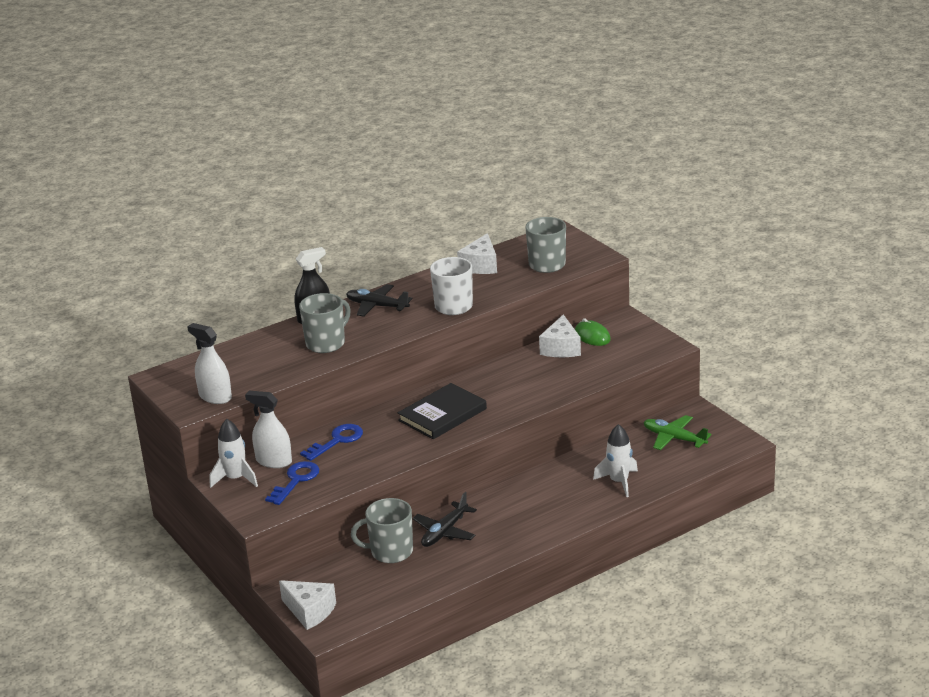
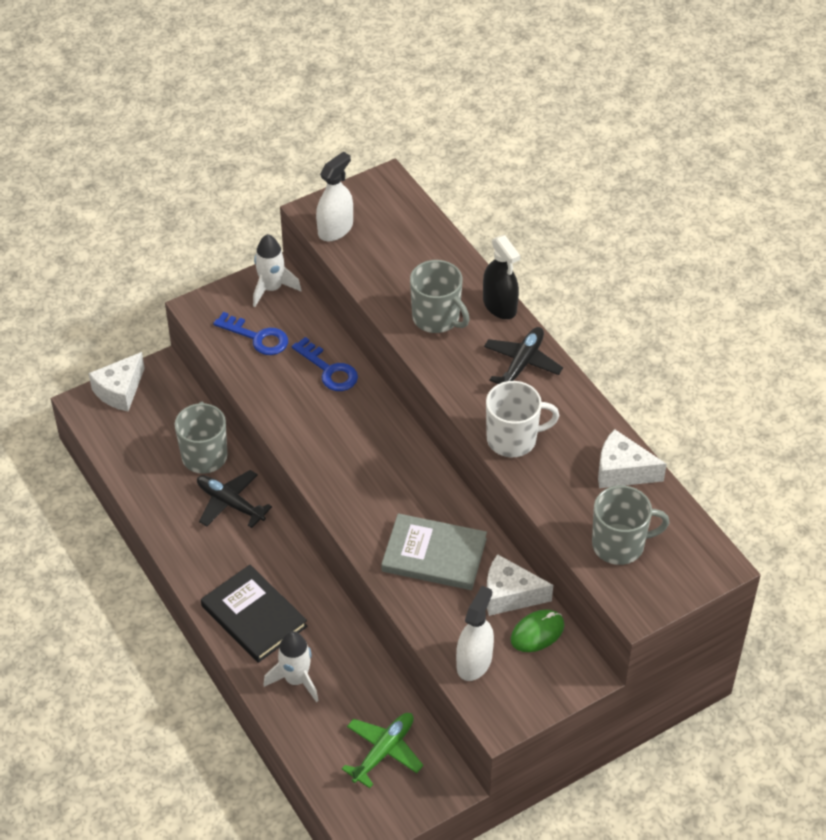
camera: 90 degrees right, 20 degrees up
white spray bottle [245,391,292,468] -> white spray bottle moved to [456,586,494,681]
black book [398,383,487,439] -> black book moved to [201,565,308,663]
none -> grey book [381,513,487,590]

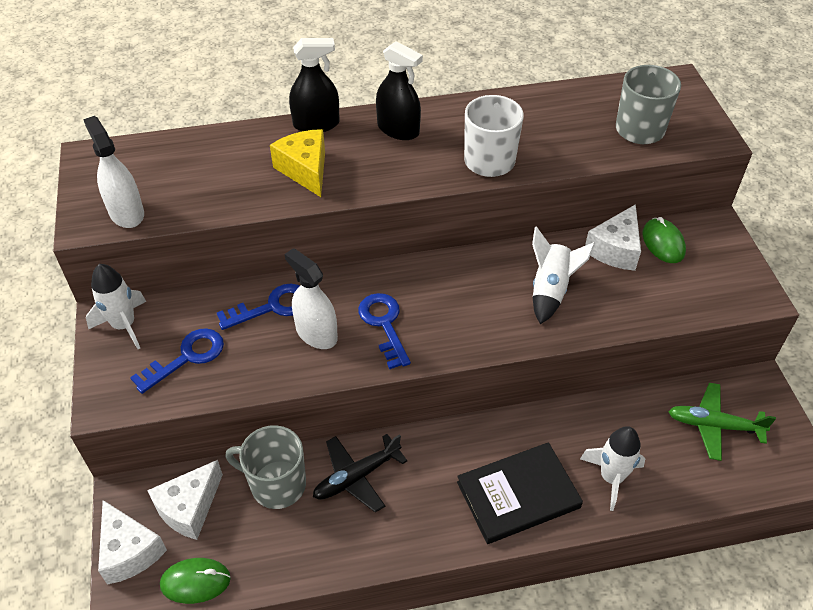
camera: 70 degrees left, 0 degrees up
green plane [342,713,423,788] -> green plane turned 45 degrees counterclockwise [668,383,776,461]
grey book [381,513,487,590] -> white rocket [532,226,595,324]
grey mug [410,260,470,333] -> yellow cheese [270,129,325,197]
white spray bottle [456,586,494,681] -> white spray bottle moved to [284,248,338,349]
black plane [484,327,563,384] -> black spray bottle [376,41,423,140]
white cheese [598,429,667,488] -> white cheese moved to [147,460,223,540]
none -> green mouse [160,558,231,604]
none -> blue key [358,293,411,369]

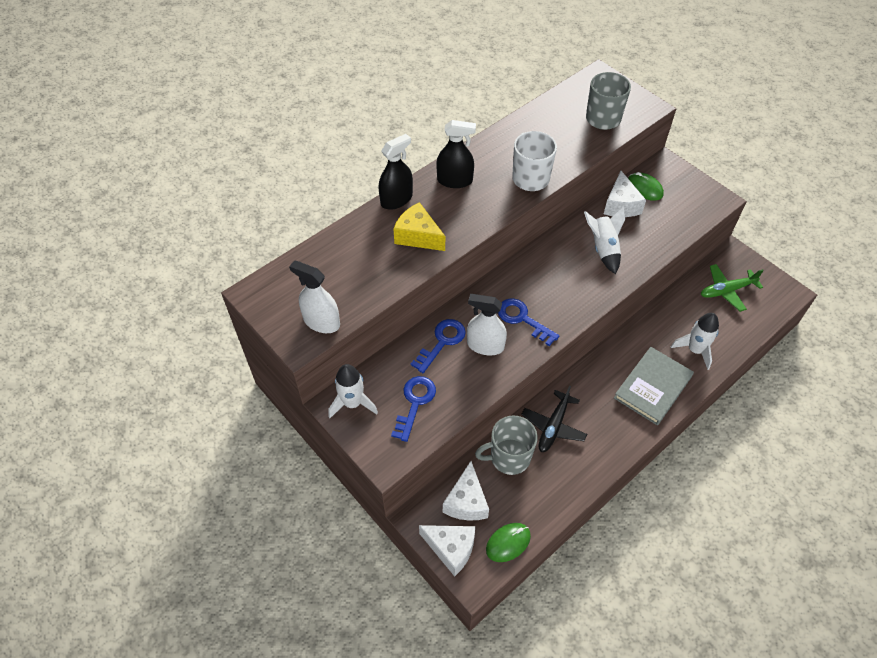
camera: 30 degrees left, 5 degrees up
black book [457,442,583,544] -> grey book [614,347,694,425]

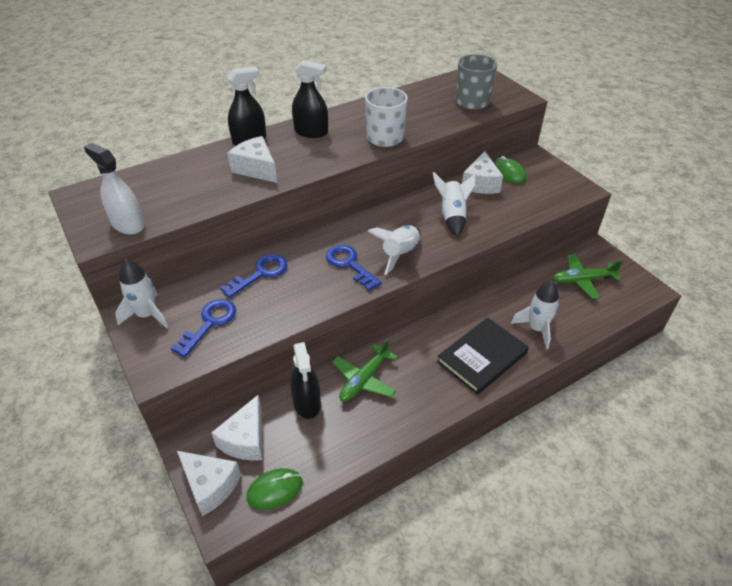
camera: 10 degrees right, 10 degrees down
yellow cheese [393,202,445,251] -> white cheese [227,136,277,183]
white spray bottle [467,294,507,355] -> none
grey mug [475,415,538,475] -> black spray bottle [290,342,321,419]
black plane [521,386,587,452] -> green plane [332,338,398,402]
grey book [614,347,694,425] -> black book [437,317,529,395]
none -> white rocket [368,225,421,275]

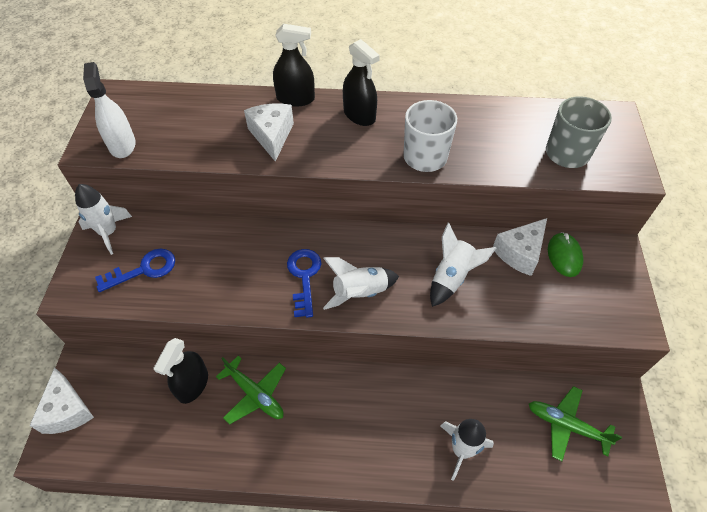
camera: 35 degrees right, 10 degrees up
white cheese [211,395,262,461] -> none
blue key [220,254,288,298] -> none
green mouse [246,468,303,510] -> none
green plane [332,338,398,402] -> green plane turned 120 degrees counterclockwise [216,356,286,425]
black book [437,317,529,395] -> none

